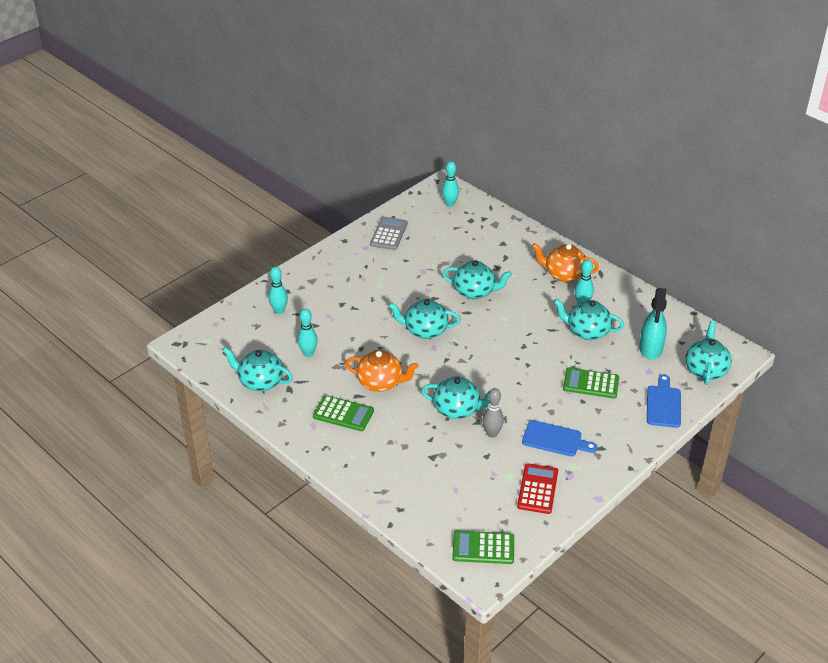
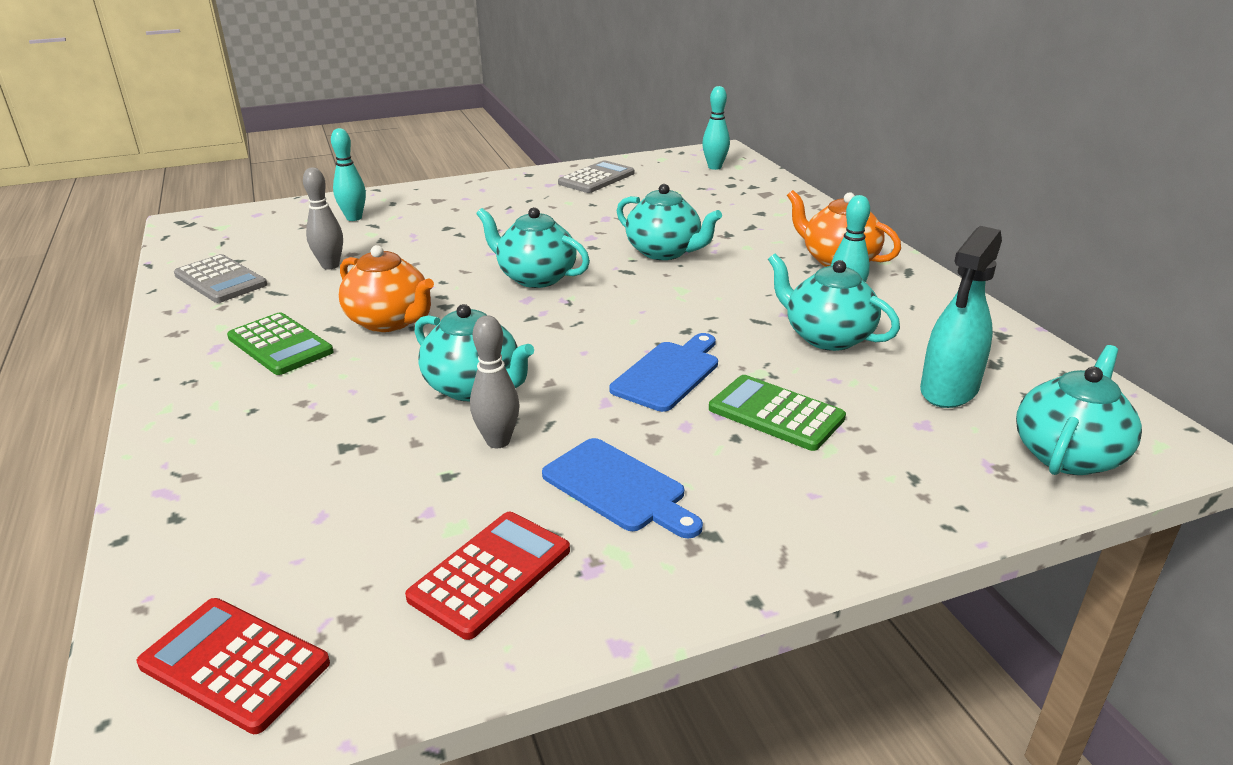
camera: 25 degrees right, 10 degrees down
turquoise teapot [222,347,293,391] -> grey calculator [174,254,267,303]
turquoise bowling pin [297,309,318,357] -> grey bowling pin [303,167,343,270]
green calculator [452,530,514,564] -> red calculator [137,598,330,734]
blue cutting board [647,374,681,428] -> blue cutting board moved to [610,333,718,412]

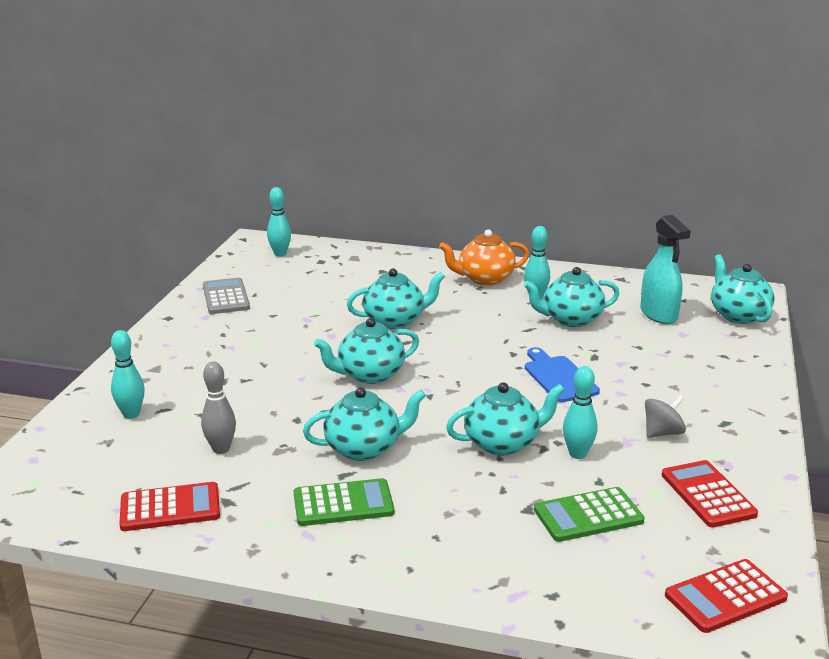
camera: 55 degrees left, 5 degrees down
grey calculator [174,254,267,303] -> red calculator [119,482,220,531]
orange teapot [338,245,434,332] -> turquoise teapot [303,387,426,461]
grey bowling pin [470,315,520,448] -> turquoise bowling pin [563,366,598,459]
blue cutting board [542,438,703,539] -> grey spinning top [645,395,686,438]
green calculator [709,375,846,451] -> green calculator moved to [534,487,644,542]

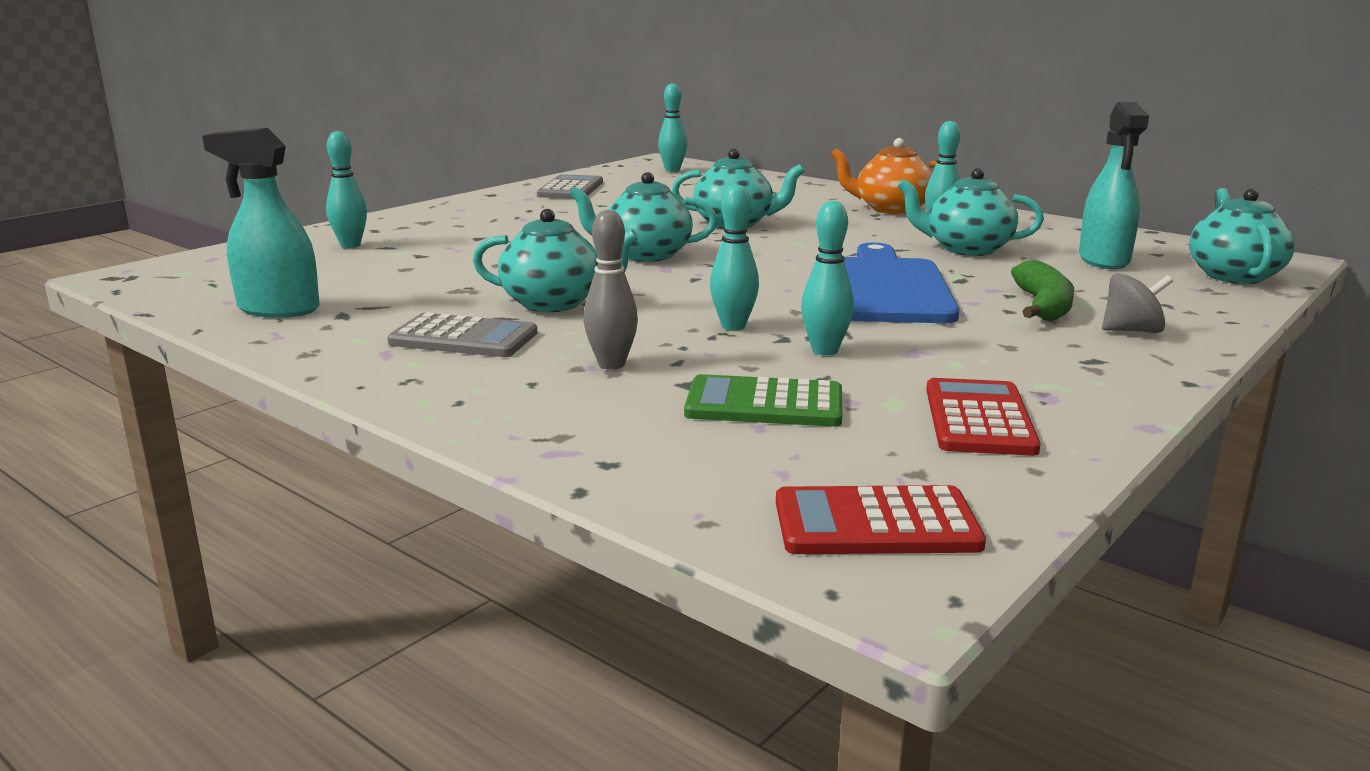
camera: 25 degrees right, 5 degrees down
red calculator [119,482,220,531] -> turquoise spray bottle [202,128,320,318]
grey bowling pin [201,362,236,454] -> grey bowling pin moved to [584,210,638,370]
green calculator [294,478,394,526] -> grey calculator [387,312,537,357]
turquoise teapot [446,382,565,456] -> turquoise bowling pin [710,184,759,330]
blue cutting board [525,347,600,402] -> blue cutting board [844,242,960,323], size x1.63
grey spinning top [645,395,686,438] -> grey spinning top moved to [1102,273,1173,333]
none -> green banana [1011,260,1074,321]

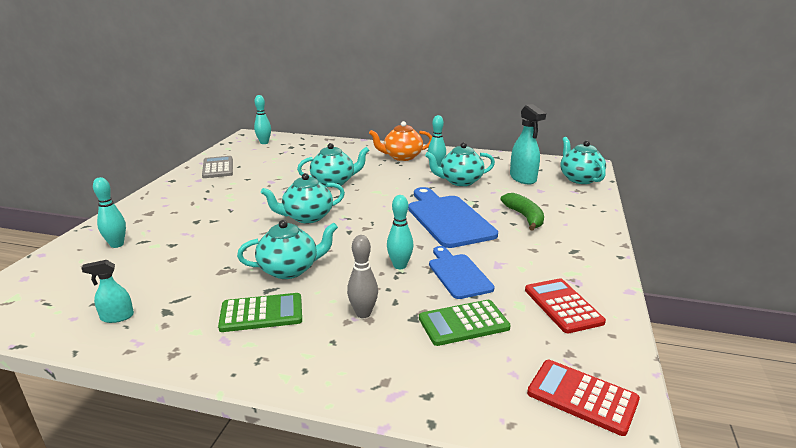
camera: 25 degrees left, 5 degrees up
turquoise spray bottle [202,128,320,318] -> turquoise spray bottle [82,260,134,323], size x0.56
grey calculator [387,312,537,357] -> green calculator [218,293,302,332]
red calculator [776,485,986,554] -> red calculator turned 60 degrees clockwise [527,360,640,436]
turquoise bowling pin [801,201,854,356] -> blue cutting board [429,246,495,299]
grey spinning top [1102,273,1173,333] -> none

